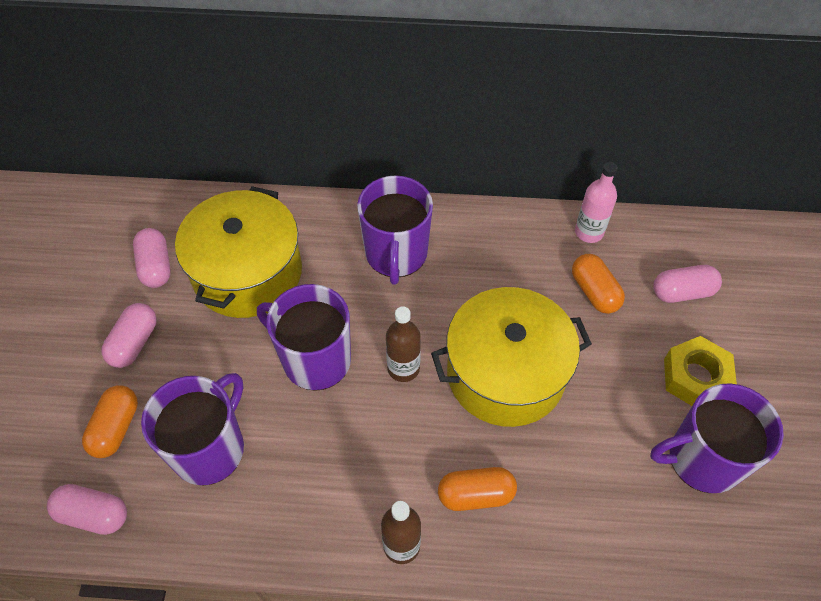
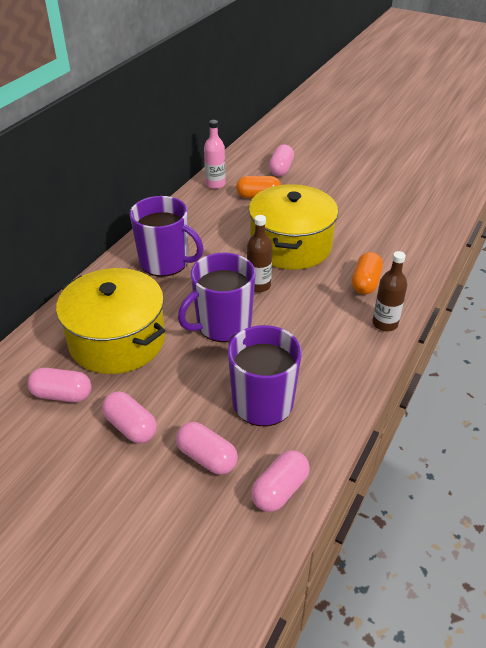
camera: 65 degrees left, 15 degrees down
orange capsule [82,386,138,458] -> pink capsule [176,422,238,475]
purple mug [650,383,784,493] -> none
yellow nut [664,336,737,406] -> none

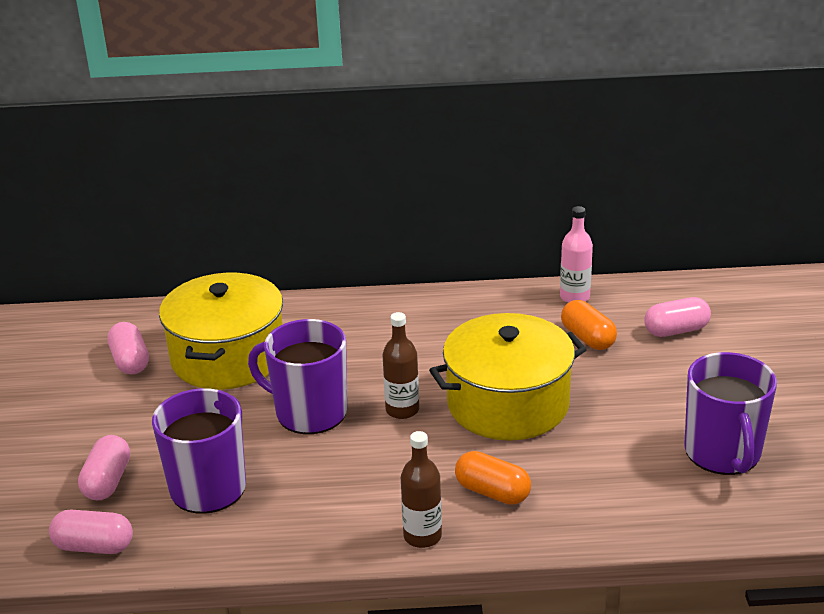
camera: 60 degrees right, 10 degrees down
pink capsule [102,391,157,443] -> none
purple mug [130,196,204,277] -> purple mug moved to [684,352,777,475]
orange capsule [352,252,383,295] -> orange capsule turned 45 degrees clockwise [455,451,531,505]

